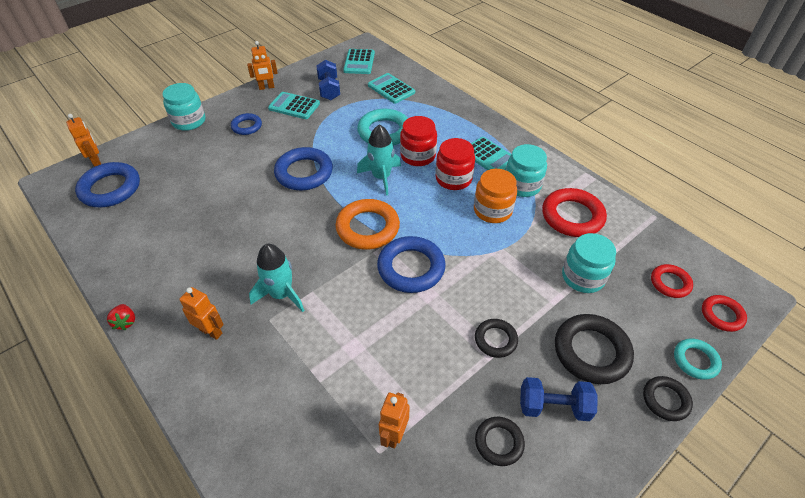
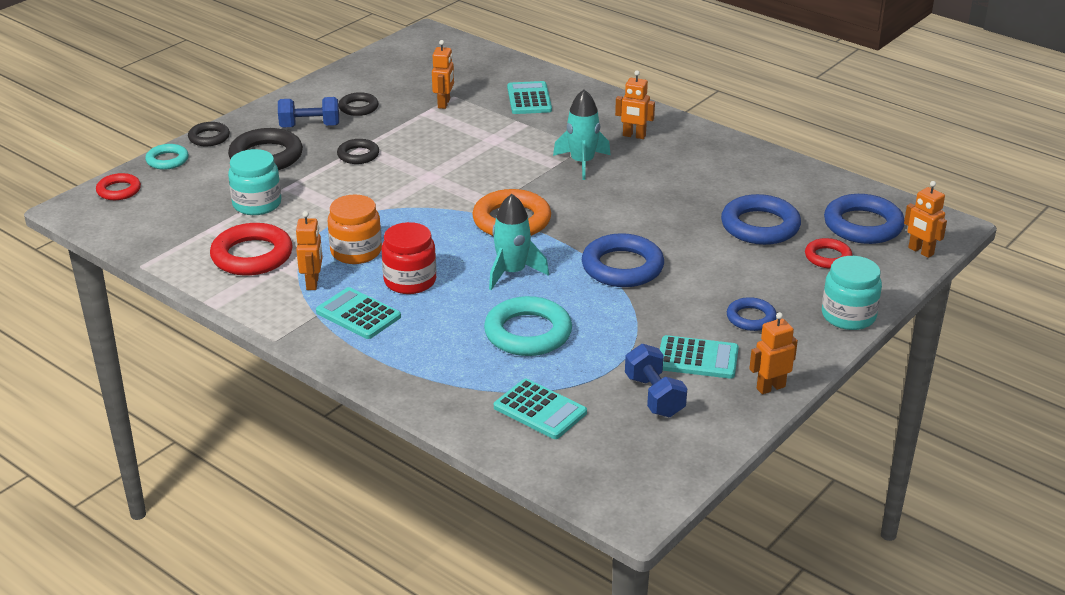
camera: 170 degrees right, 15 degrees down
red strawberry [107,304,135,330] -> none
turquoise calculator [343,49,375,74] -> turquoise calculator moved to [507,81,552,114]
blue ring [377,236,446,293] -> blue ring moved to [721,194,801,245]
red jar [400,116,437,166] -> none
turquoise jar [506,144,547,197] -> orange robot [296,211,323,290]
red ring [651,264,693,298] -> red ring moved to [805,238,852,269]

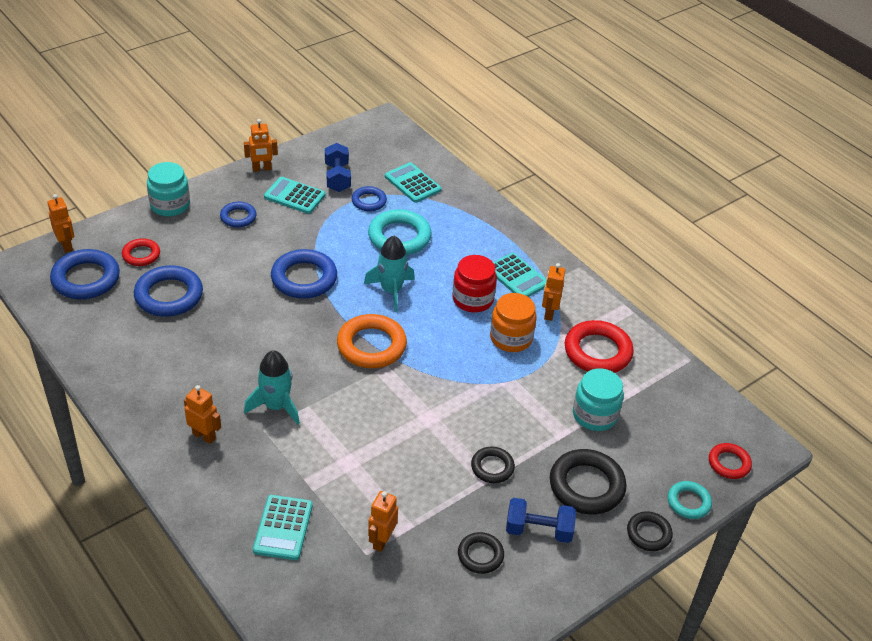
camera: 170 degrees left, 10 degrees up
none -> blue ring [352,186,387,211]

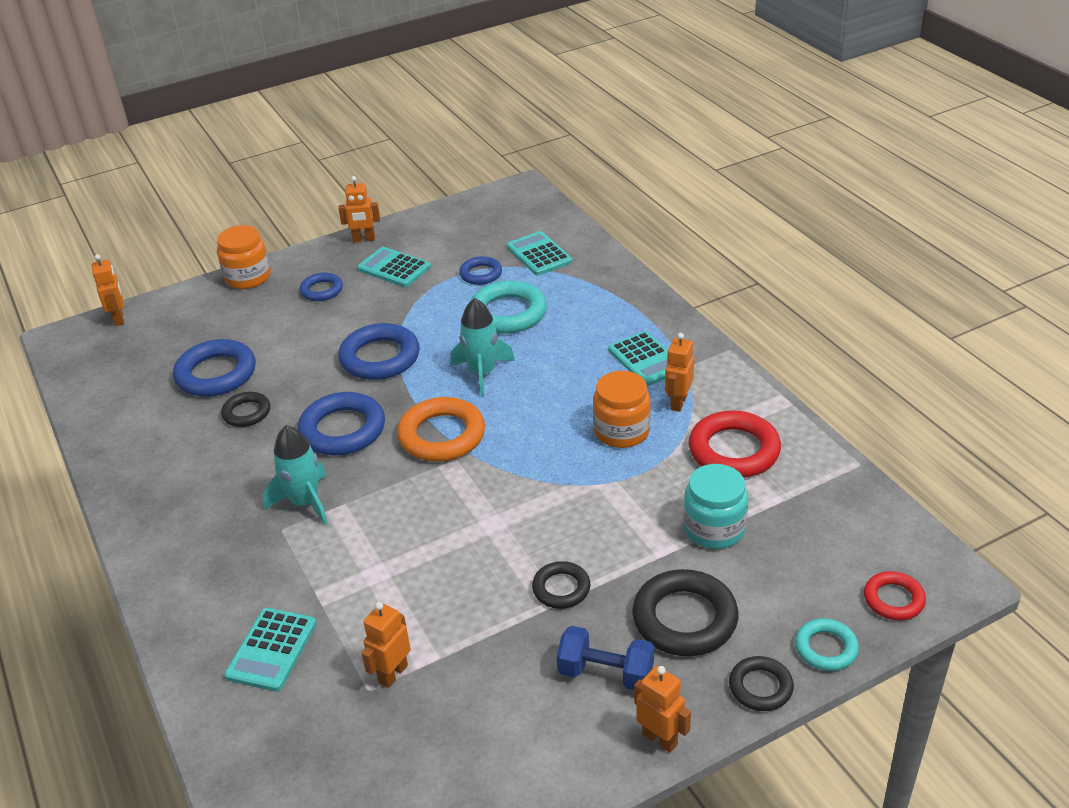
camera: 15 degrees right, 5 degrees down
blue ring [50,249,120,299] -> blue ring moved to [298,392,385,455]
red ring [122,238,160,266] -> none
turquoise jar [147,162,190,216] -> orange jar [217,225,270,289]
orange robot [184,385,221,444] -> orange robot moved to [634,666,691,753]
blue dumbbell [325,143,351,192] -> none
red jar [452,255,497,312] -> none
black ring [458,532,504,574] -> black ring moved to [221,392,270,427]

